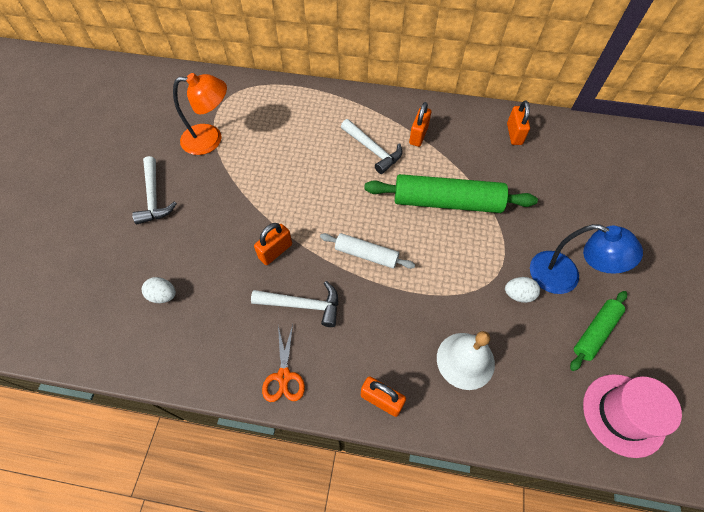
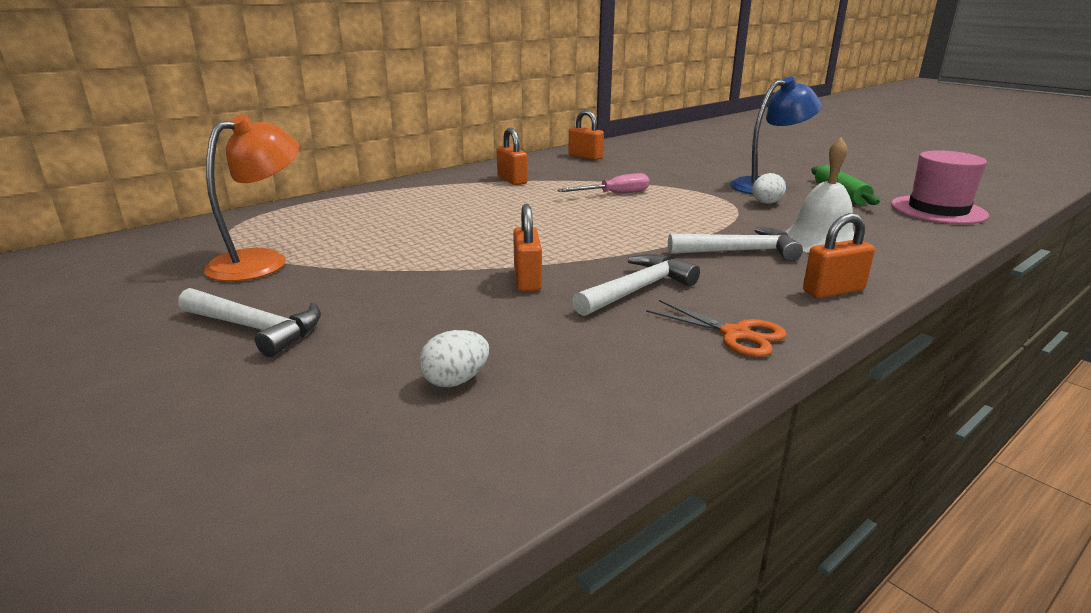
camera: 50 degrees left, 35 degrees down
white rolling pin [320,233,415,269] -> none
white hammer [341,119,402,174] -> white hammer moved to [668,227,803,261]
green rolling pin [364,174,538,213] -> pink screwdriver [557,173,649,193]

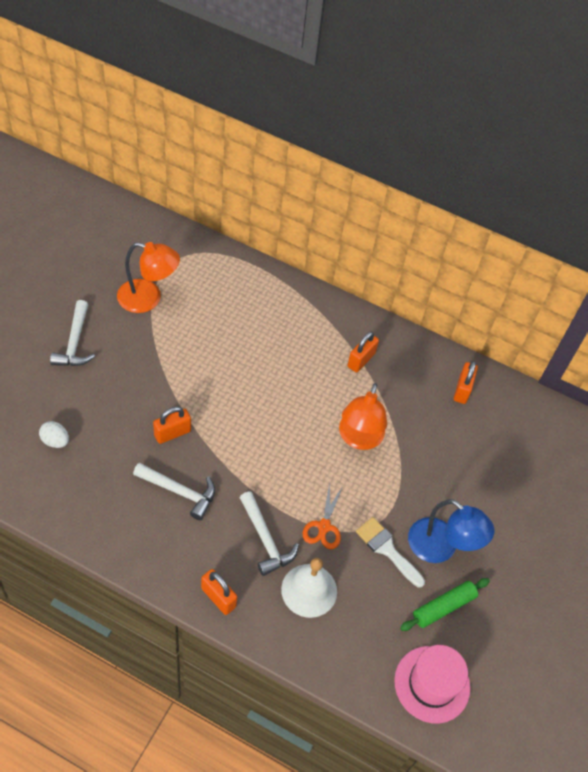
camera: 60 degrees right, 30 degrees up
pink screwdriver [557,173,649,193] -> orange lamp [339,383,387,450]
orange scissors [646,300,787,357] -> orange scissors moved to [302,482,343,549]
white egg [752,173,786,204] -> white brush [356,517,425,588]

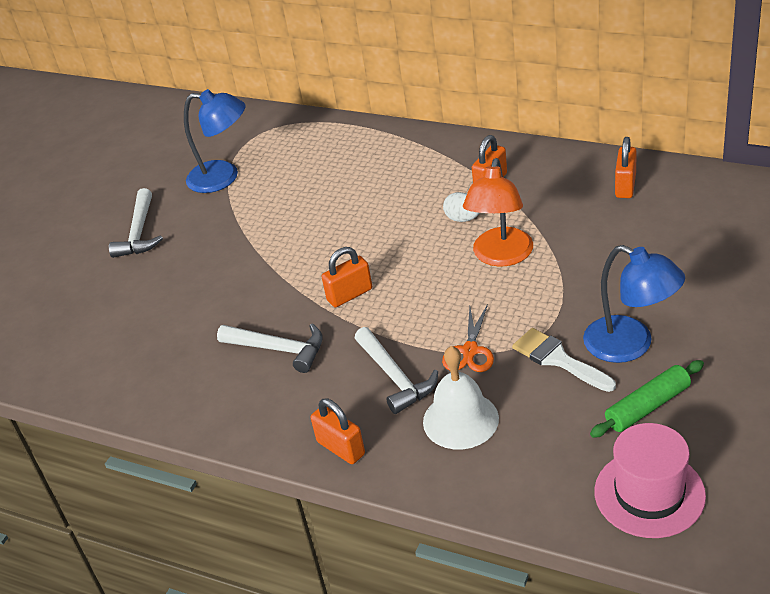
camera: 10 degrees right, 15 degrees down
white egg [39,421,69,448] -> white egg moved to [443,192,479,222]
orange lamp [117,242,180,313] -> blue lamp [184,89,246,193]
orange padlock [153,407,191,444] -> orange padlock moved to [322,247,372,307]

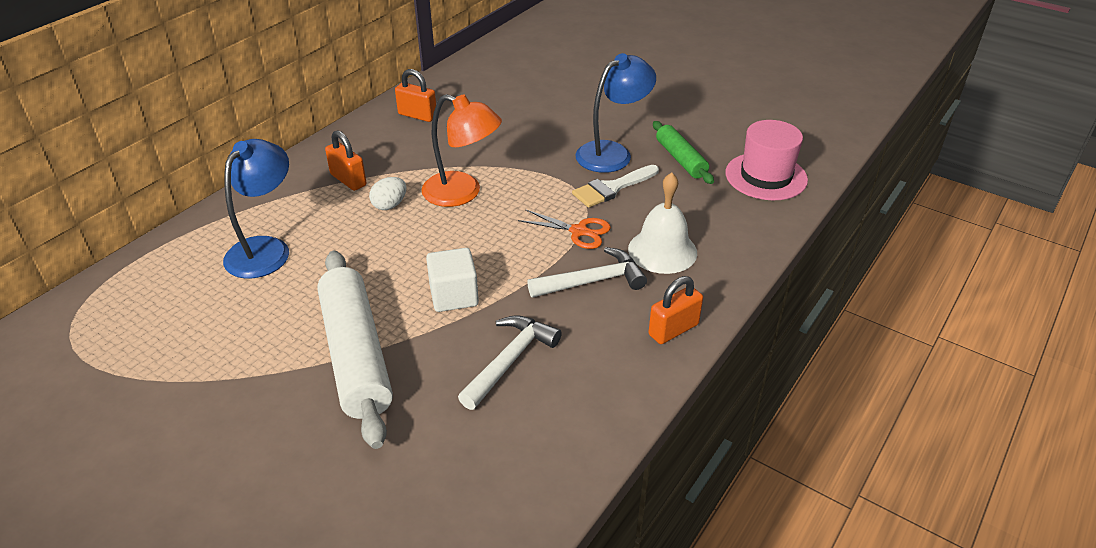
camera: 85 degrees left, 0 degrees up
white hammer [109,188,163,258] -> none
blue lamp [184,89,246,193] -> blue lamp moved to [223,139,289,278]
orange padlock [322,247,372,307] -> white cube [426,248,479,312]
none -> white rolling pin [317,251,393,449]

